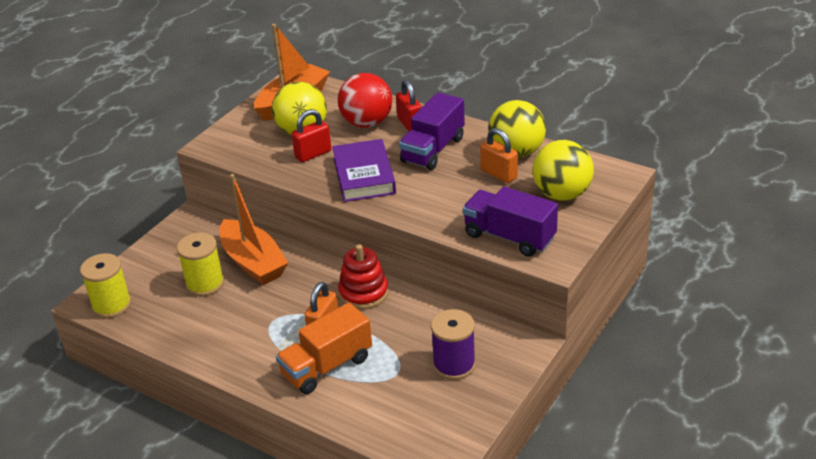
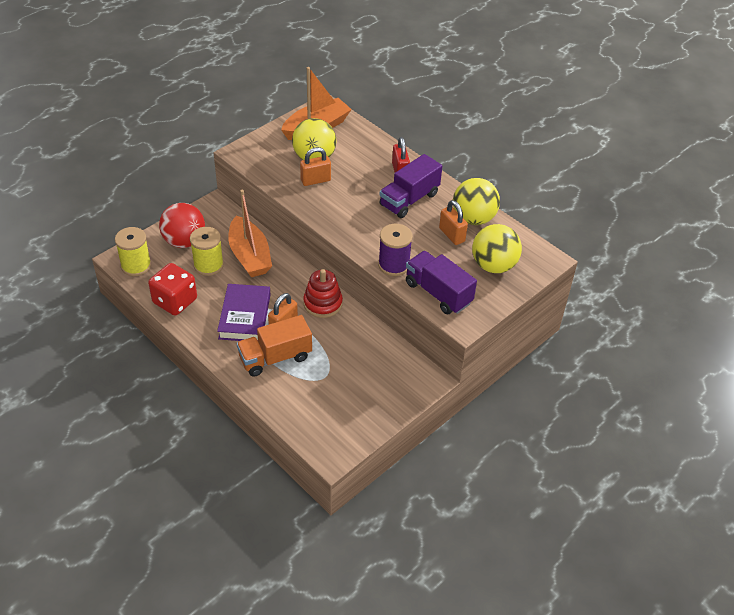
camera: 10 degrees right, 10 degrees up
red padlock [291,109,331,162] -> orange padlock [300,147,331,186]
purple book [332,139,396,202] -> purple book moved to [217,284,271,341]
red ball [338,73,392,128] -> red ball moved to [159,203,205,248]
purple spool [431,309,476,380] -> purple spool moved to [378,224,413,276]
none -> red dice [148,263,197,316]

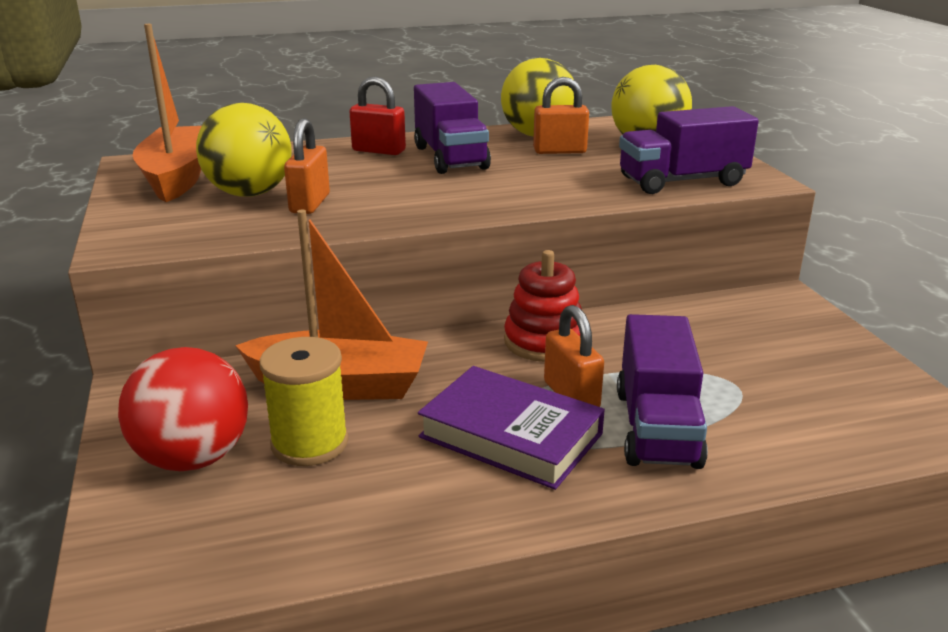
camera: 60 degrees left, 20 degrees down
yellow spool [115,227,151,276] -> none
red dice [148,263,197,316] -> none
orange truck [237,315,312,377] -> purple truck [617,314,708,469]
purple spool [378,224,413,276] -> none

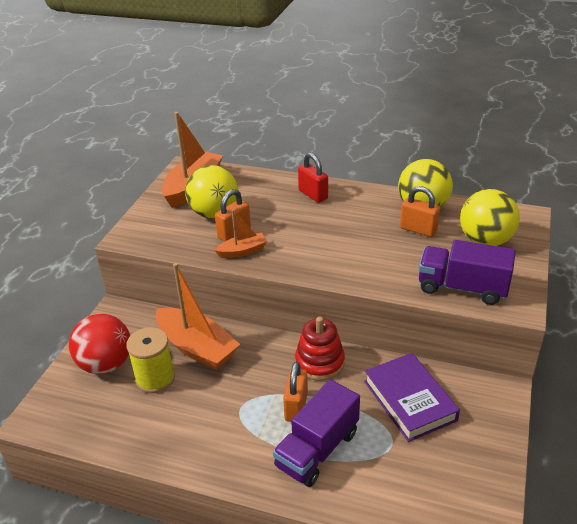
camera: 35 degrees right, 10 degrees up
purple truck [414,82,491,174] -> none
purple book [418,366,605,490] -> purple book moved to [364,353,460,442]
none -> orange boat [214,210,267,258]

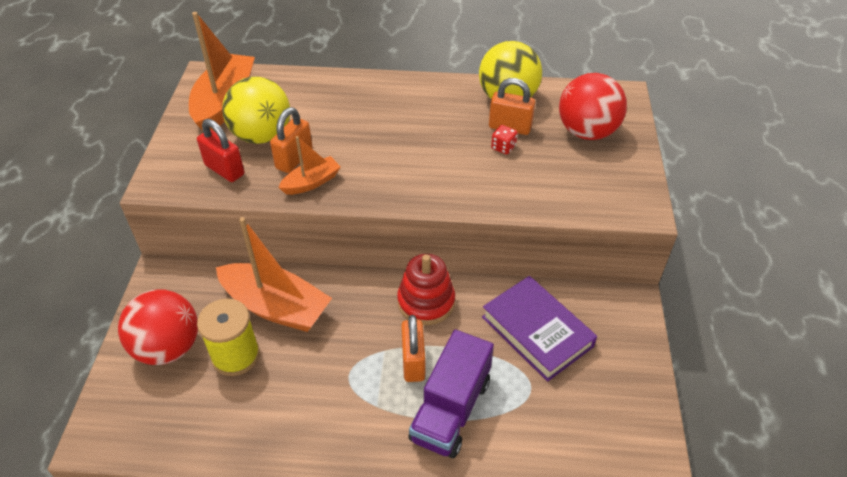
camera: 15 degrees left, 10 degrees up
red padlock [298,153,328,203] -> red padlock moved to [197,119,244,182]
purple truck [419,240,516,305] -> none
yellow ball [460,189,520,246] -> red ball [559,73,627,140]
none -> red dice [491,125,518,154]

